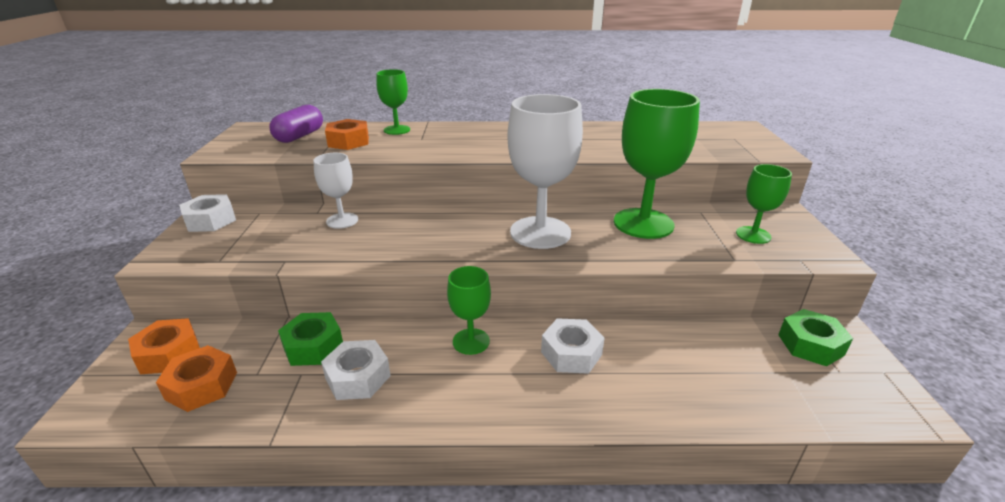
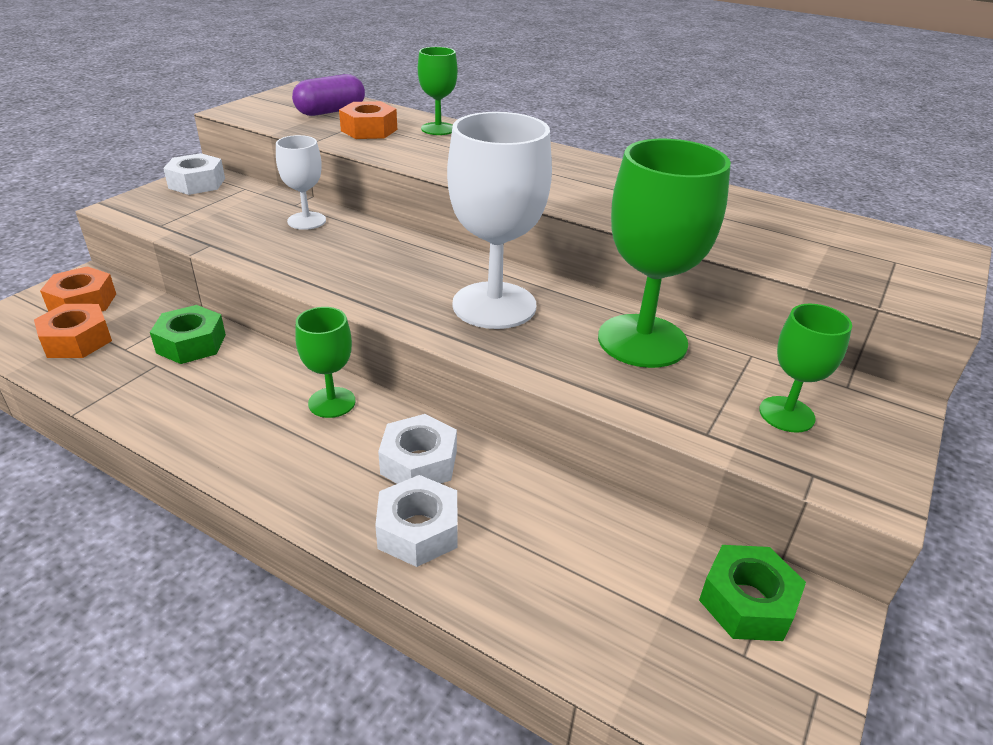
camera: 30 degrees right, 5 degrees up
white nut [321,340,391,400] -> white nut moved to [375,475,457,567]

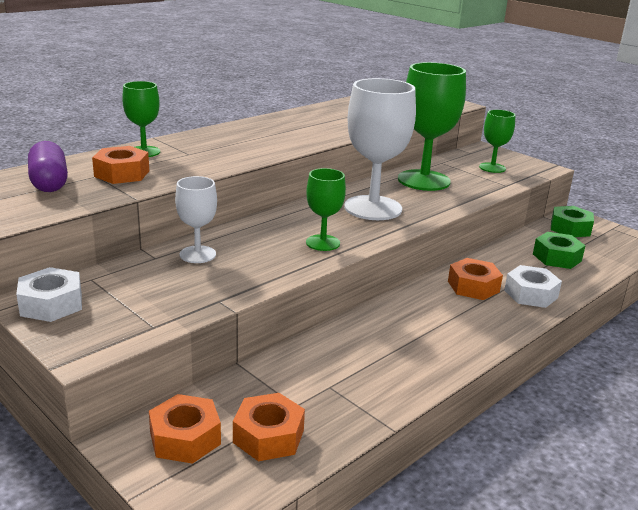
camera: 75 degrees left, 10 degrees down
green nut [150,305,226,364] -> green nut moved to [533,232,586,269]
green goblet [295,307,356,418] -> green goblet moved to [306,168,346,251]
white nut [378,414,457,484] -> orange nut [448,258,503,300]

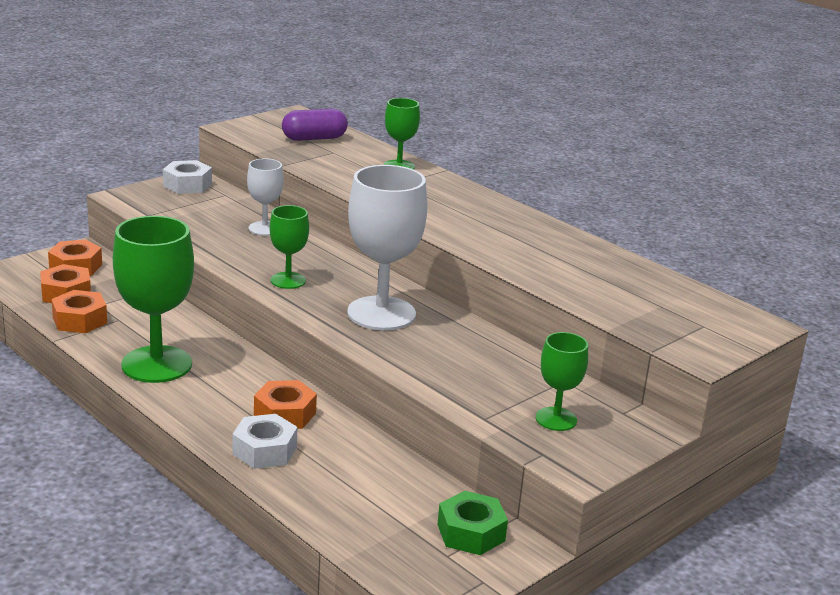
camera: 90 degrees right, 0 degrees up
orange nut [92,146,149,184] -> orange nut moved to [51,290,107,333]
green goblet [398,62,466,191] -> green goblet moved to [113,216,194,383]
green nut [533,232,586,269] -> none

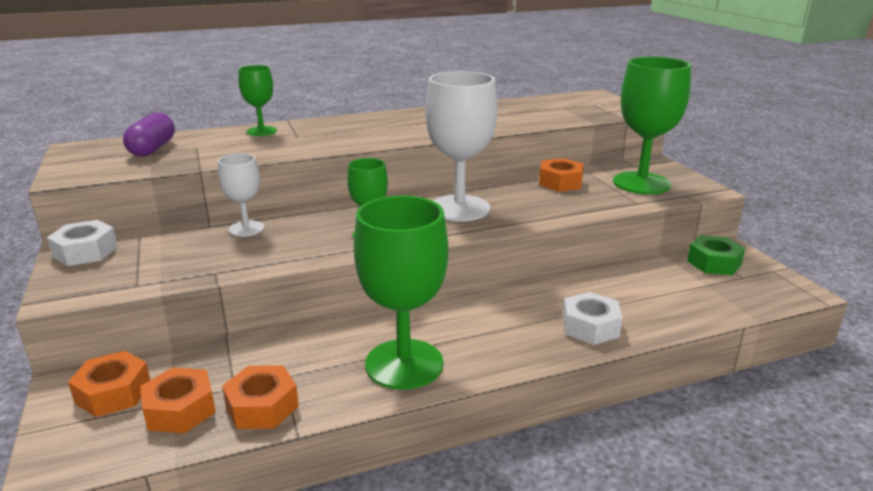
camera: 65 degrees left, 0 degrees up
orange nut [254,380,317,429] -> orange nut moved to [539,158,584,192]
green goblet [536,332,588,431] -> green goblet [613,57,691,194], size x1.88

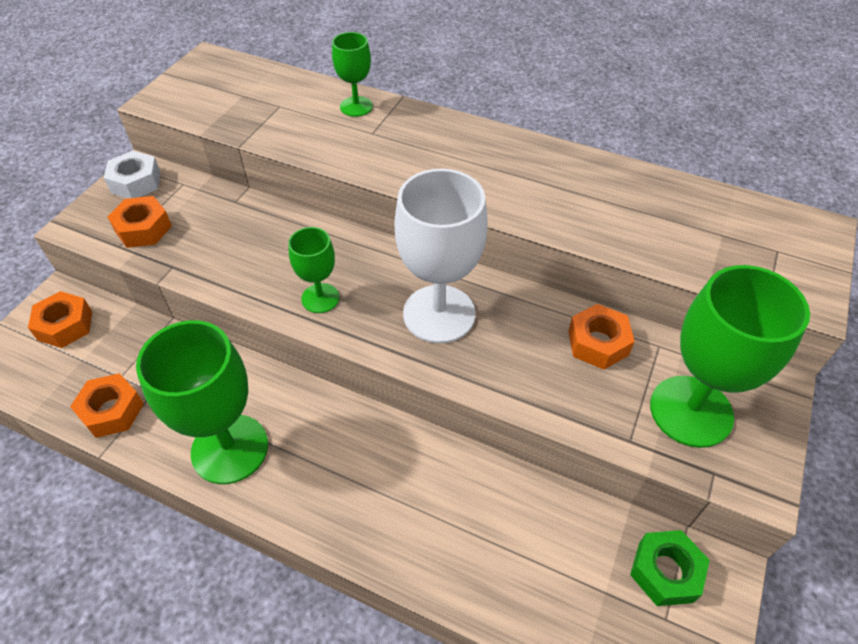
camera: 45 degrees right, 25 degrees up
purple capsule [123,112,175,157] -> none
orange nut [140,367,216,433] -> orange nut moved to [108,196,172,248]
white goblet [218,153,264,237] -> none
white nut [563,292,623,345] -> none

